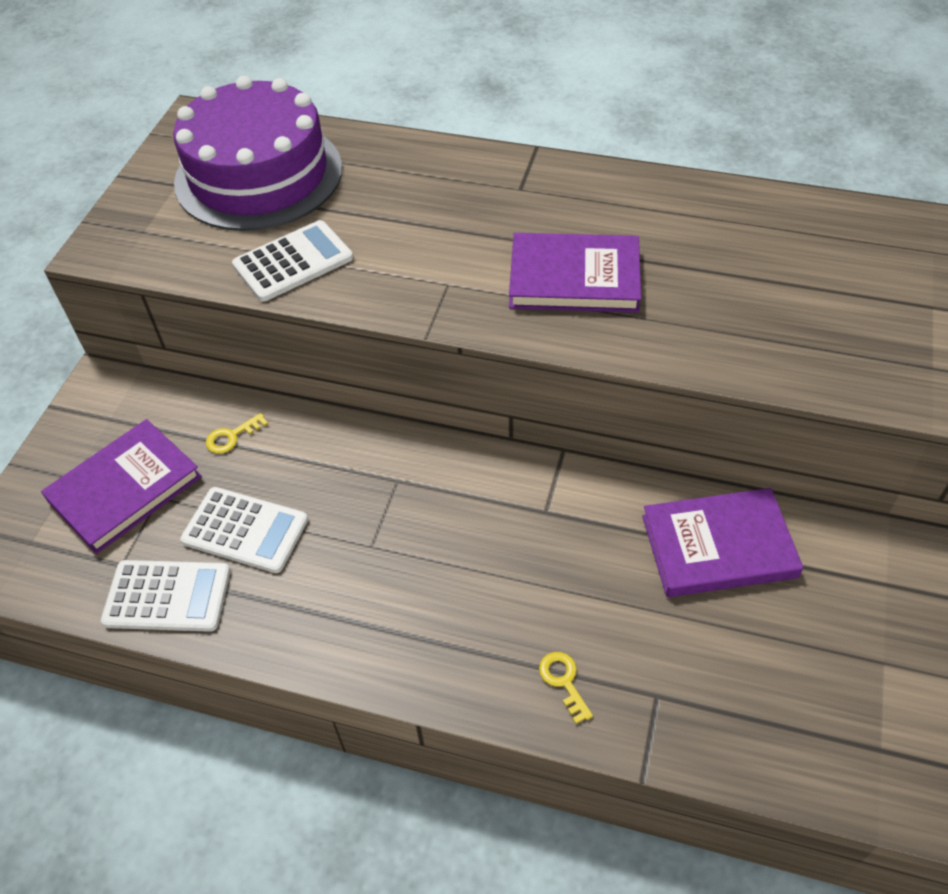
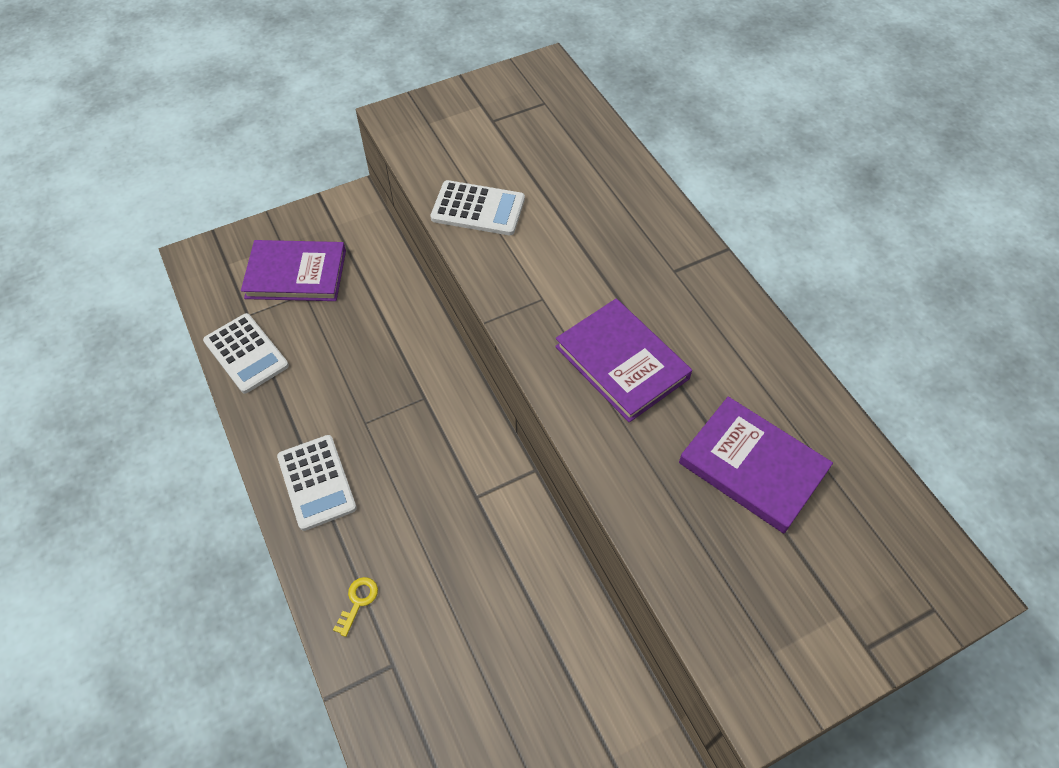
camera: 45 degrees right, 5 degrees up
purple cake [173,76,342,231] -> none
white calculator [180,487,308,573] -> white calculator moved to [277,435,357,531]
yellow key [206,413,268,454] -> none
purple book [642,488,803,597] -> purple book moved to [679,397,833,533]

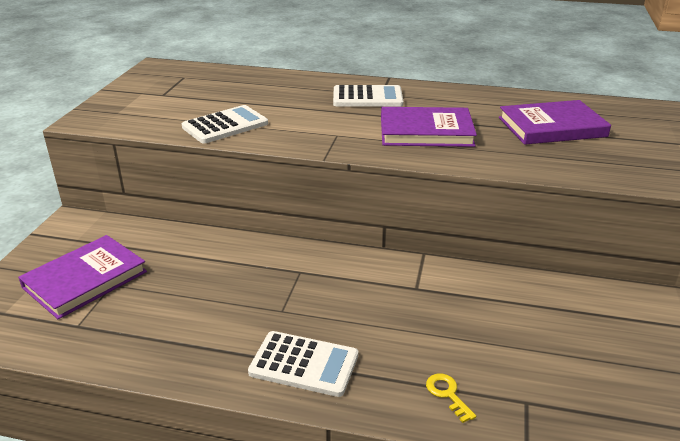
camera: 50 degrees left, 25 degrees down
white calculator [203,313,289,394] -> white calculator moved to [333,85,403,107]

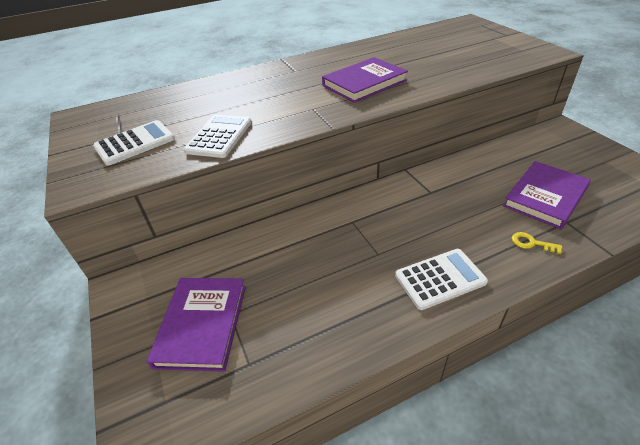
camera: 35 degrees left, 10 degrees up
white calculator [333,85,403,107] -> white calculator moved to [93,120,175,166]
purple book [499,100,611,145] -> purple book moved to [503,161,591,229]

